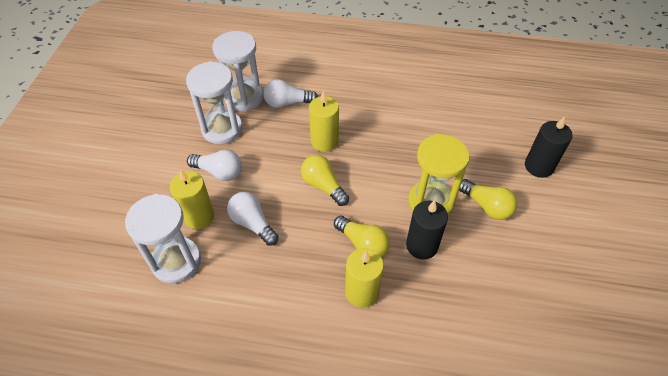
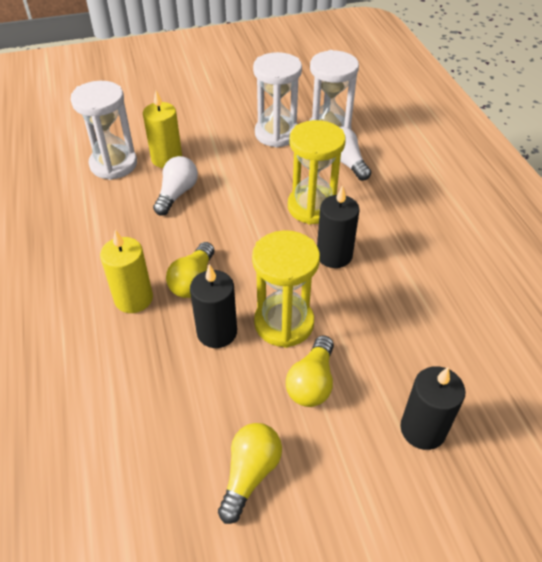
camera: 65 degrees right, 5 degrees down
white light bulb [187,150,242,181] -> none
yellow light bulb [301,155,349,206] -> yellow light bulb moved to [218,423,282,524]
yellow candle [309,90,339,152] -> yellow hourglass [288,120,346,225]
none -> black candle [317,185,360,268]

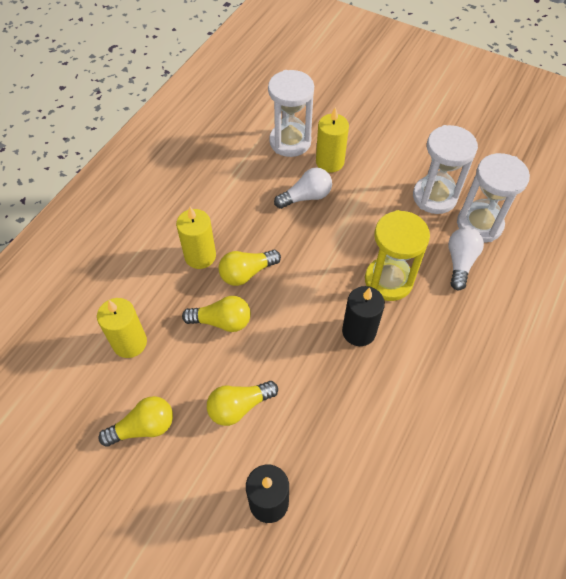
camera: 45 degrees right, 10 degrees up
black candle [190,264,237,348] -> yellow light bulb [182,296,251,332]
yellow hourglass [252,230,320,348] -> none
none -> yellow candle [97,298,147,358]

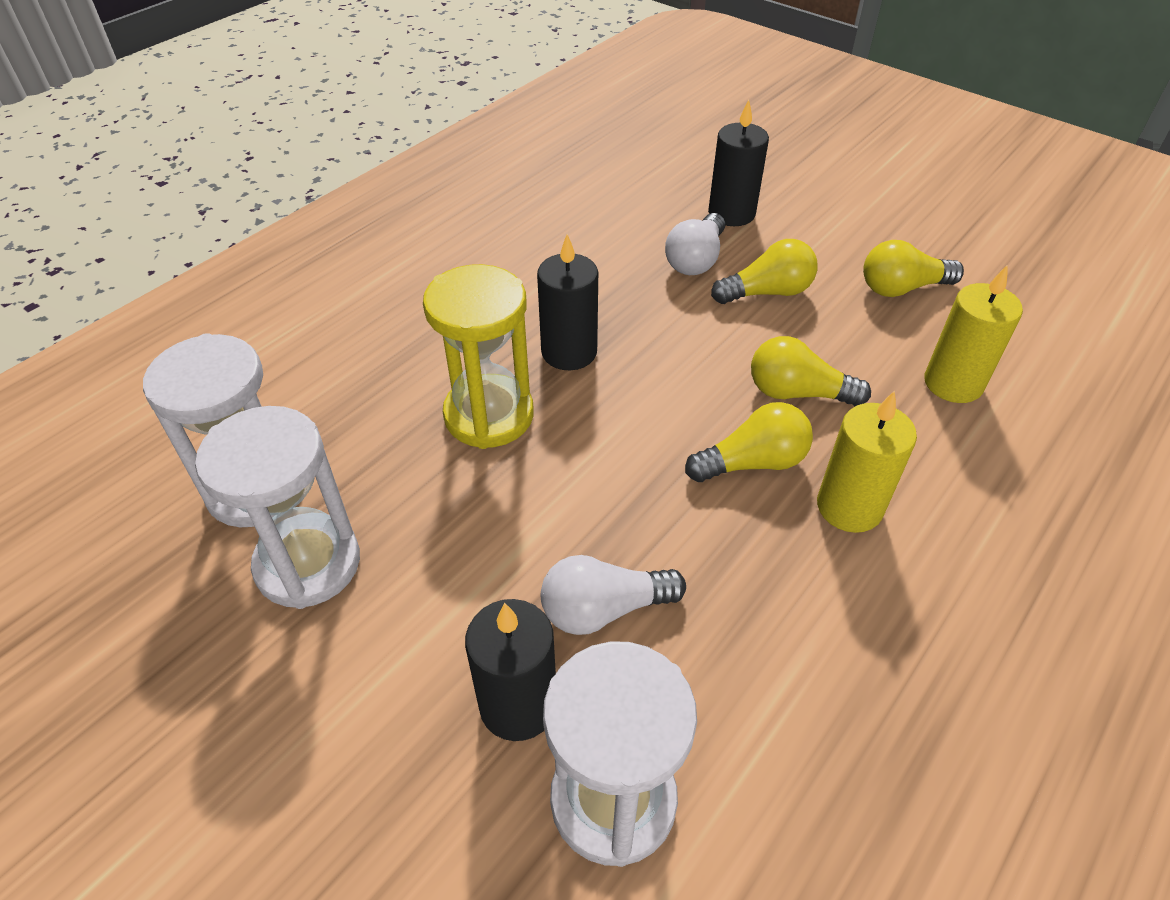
camera: 170 degrees left, 10 degrees down
yellow candle [316,107,349,173] -> black candle [465,599,556,741]
white light bulb [448,227,484,290] -> white light bulb moved to [665,213,725,275]

